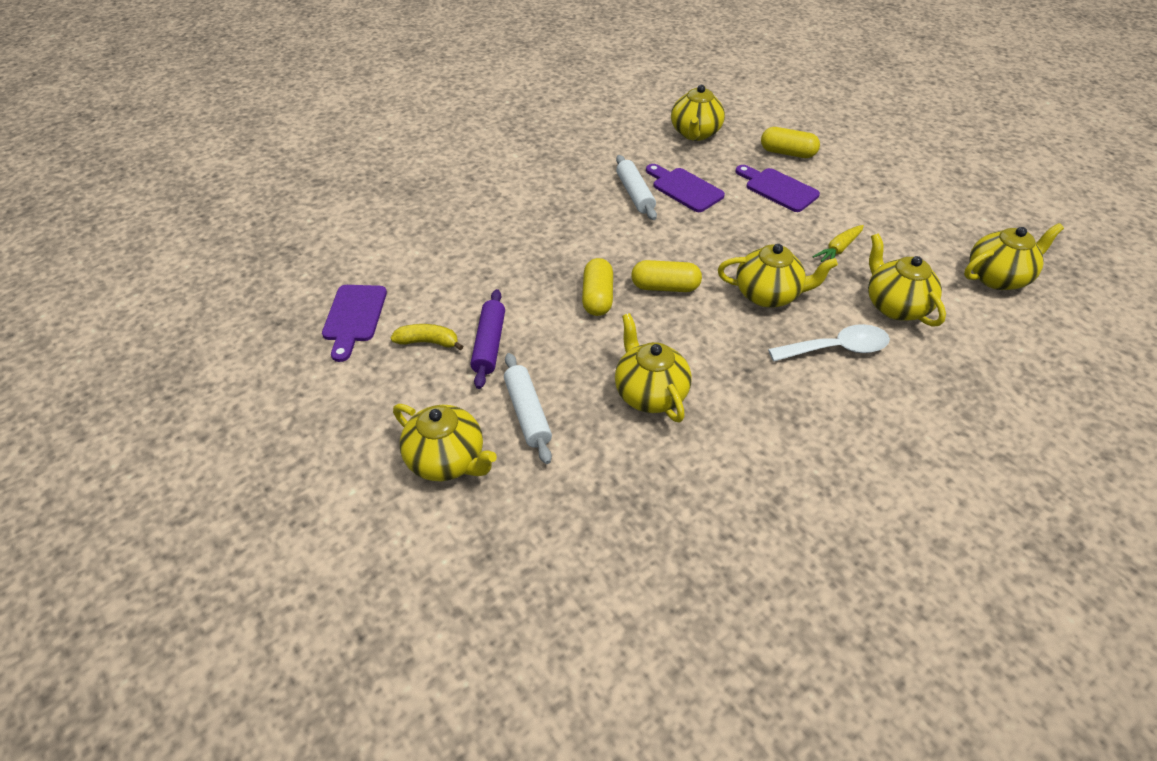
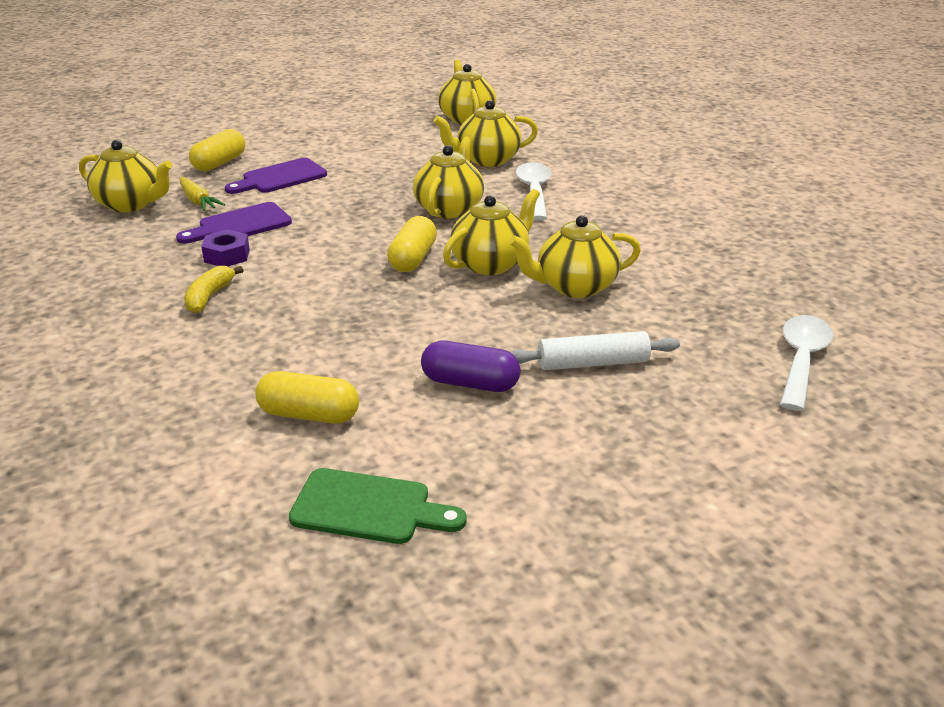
camera: 80 degrees left, 15 degrees down
purple cutting board [322,285,387,362] -> green cutting board [289,468,467,544]
yellow banana [391,324,463,350] -> yellow banana moved to [184,266,244,313]
yellow teapot [393,404,497,481] -> yellow teapot moved to [443,189,540,275]
purple rolling pin [470,289,505,389] -> purple capsule [421,341,520,392]
yellow capsule [582,258,613,316] -> yellow capsule moved to [255,371,359,424]
white rolling pin [616,155,657,220] -> purple nut [201,229,250,267]
yellow carrot [812,225,864,262] -> yellow carrot moved to [179,177,225,211]
none -> white spoon [780,315,833,411]

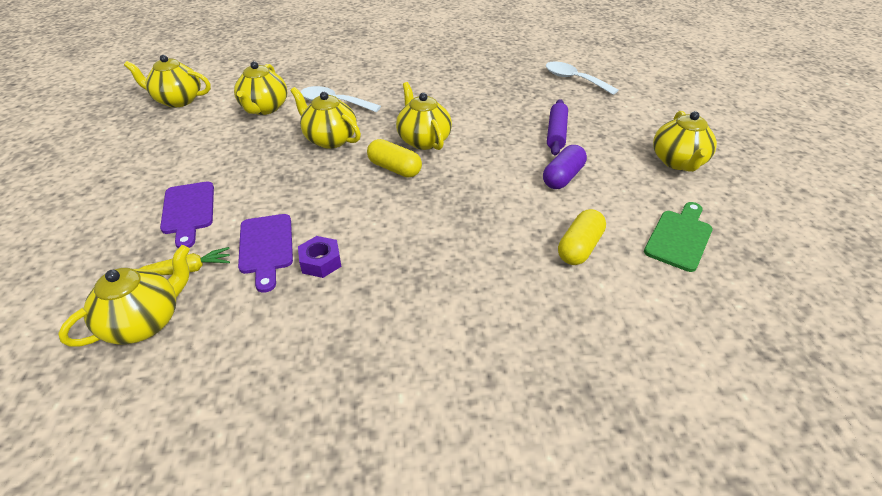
camera: 70 degrees left, 10 degrees up
yellow banana [184,266,244,313] -> none
yellow capsule [189,129,245,171] -> none
yellow teapot [509,215,641,298] -> yellow teapot moved to [653,111,717,172]
white rolling pin [511,331,680,370] -> purple rolling pin [547,99,568,156]

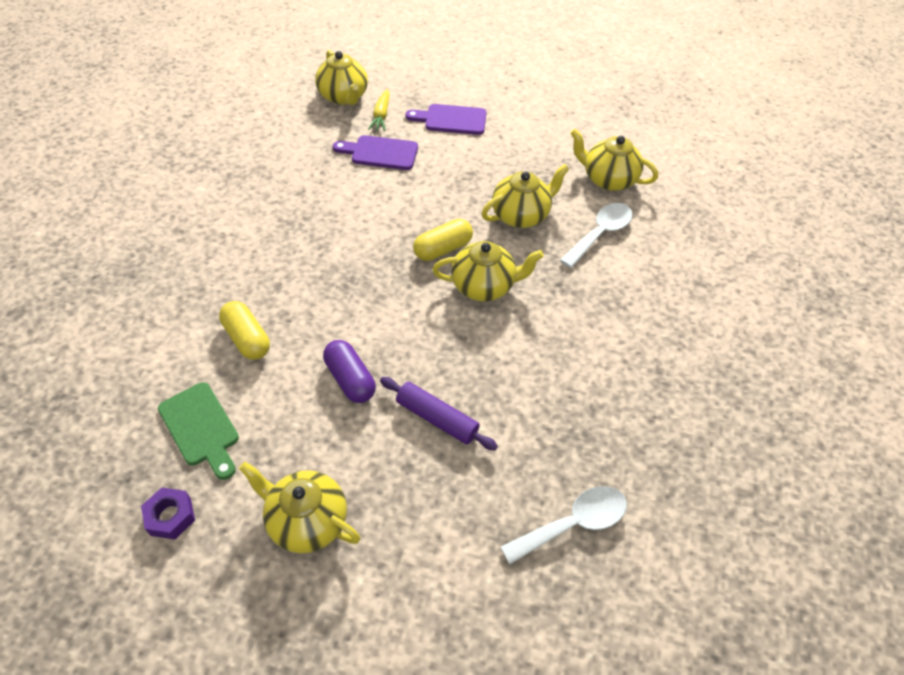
camera: 110 degrees right, 10 degrees up
yellow teapot [124,55,211,108] -> none
purple nut [298,236,341,278] -> purple nut moved to [141,487,195,539]

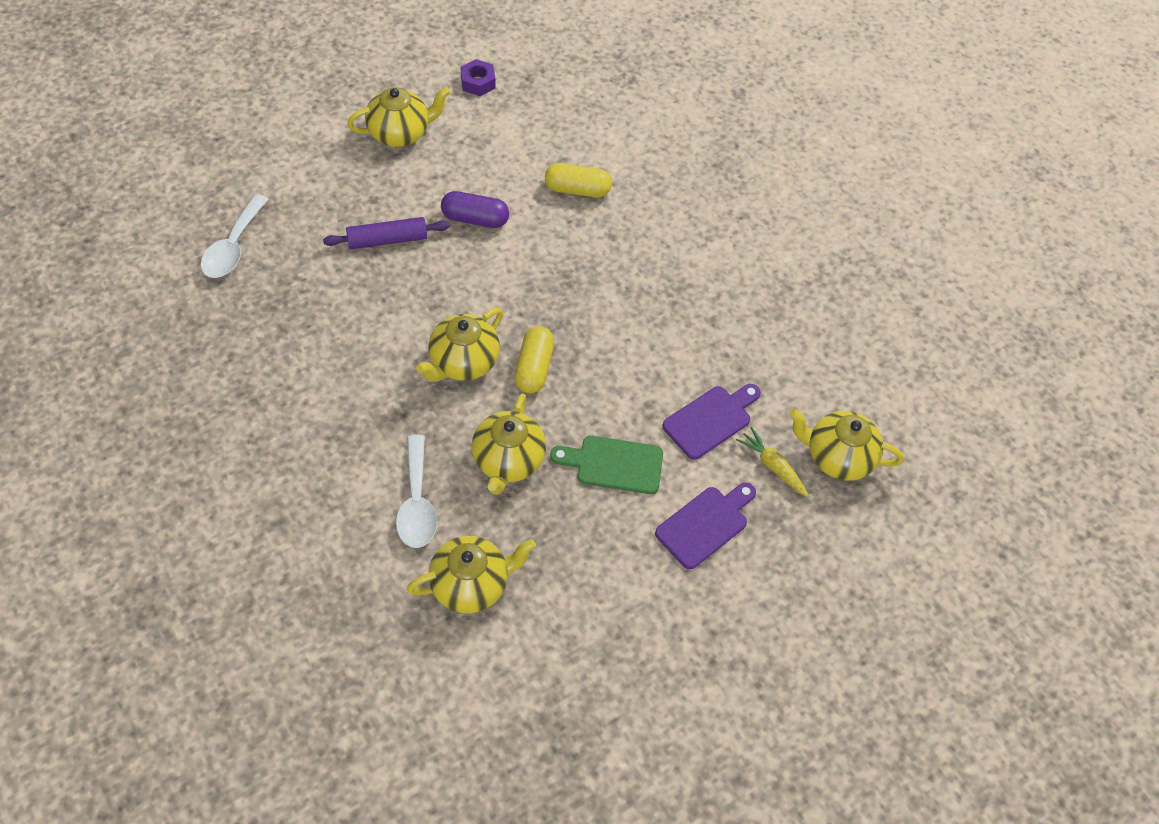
camera: 130 degrees right, 5 degrees up
green cutting board [158,382,239,480] -> green cutting board moved to [550,436,663,494]

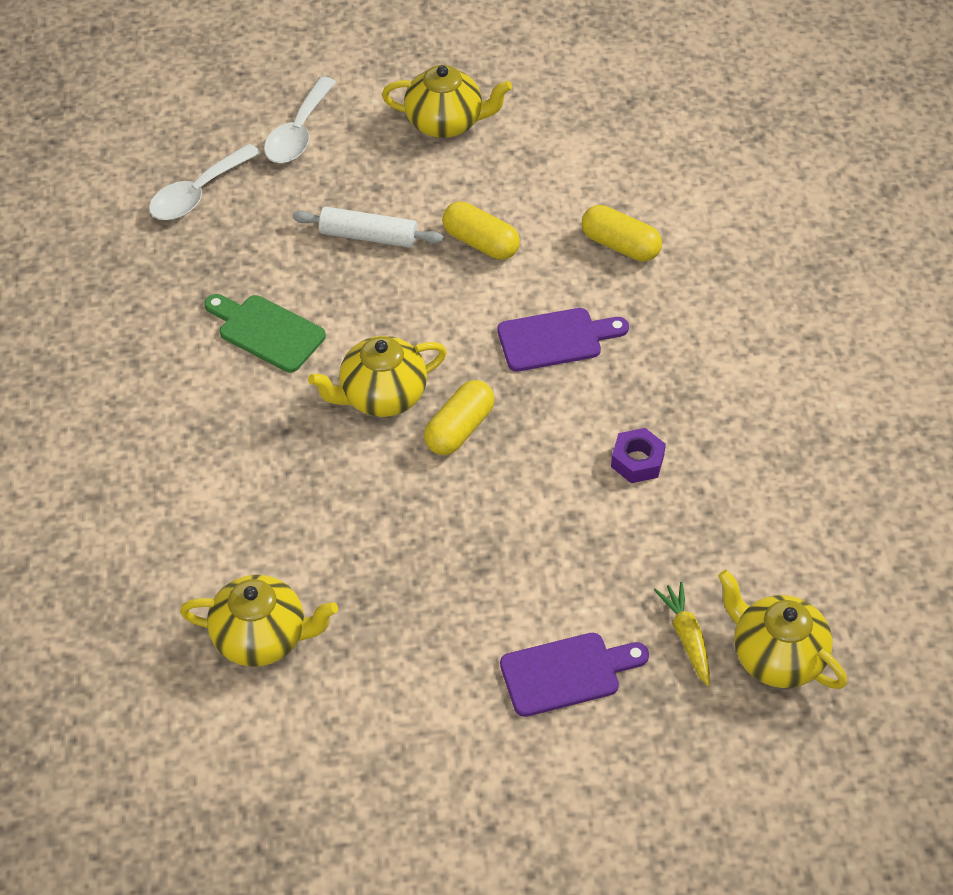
camera: 30 degrees right, 5 degrees down
purple rolling pin [323,217,450,249] -> white rolling pin [293,207,444,248]
white spoon [396,435,437,548] -> white spoon moved to [264,76,336,163]
purple capsule [441,191,509,228] -> yellow capsule [442,201,520,260]
purple nut [461,59,495,96] -> purple nut moved to [611,428,666,483]
yellow teapot [471,393,546,495] -> none
green cutting board [550,436,663,494] -> green cutting board moved to [204,294,326,372]
purple cutting board [662,384,761,460] -> purple cutting board moved to [498,308,629,372]

